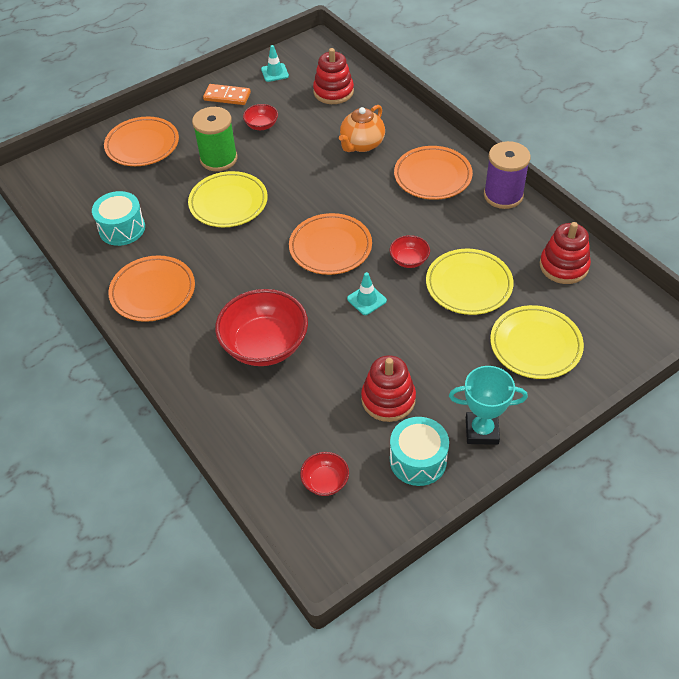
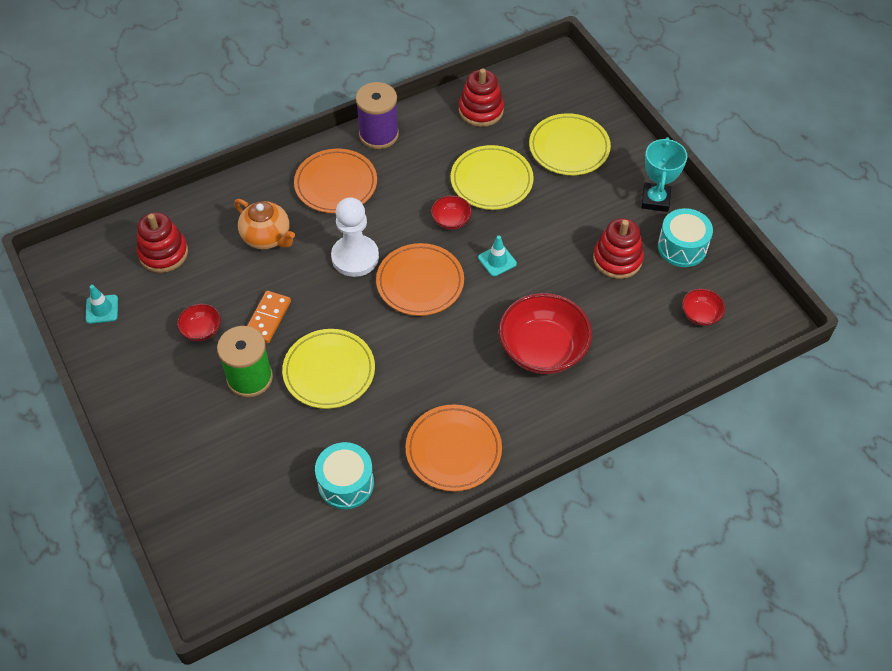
camera: 85 degrees left, 5 degrees up
orange plate [104,117,179,166] -> none
orange domino [203,84,251,105] -> orange domino moved to [247,291,291,343]
none -> white pawn [331,197,379,277]

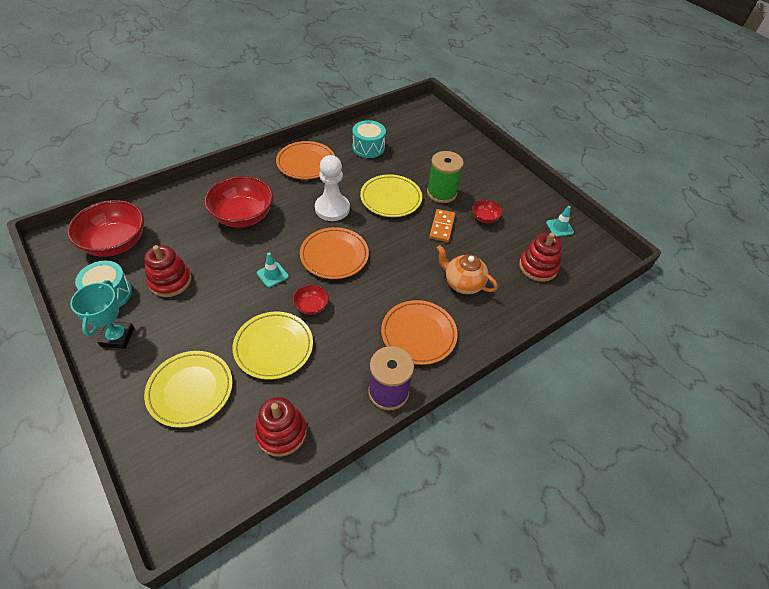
camera: 170 degrees right, 5 degrees down
white pawn [331,197,379,277] -> white pawn moved to [315,155,350,221]
red bowl [682,289,725,326] -> red bowl [67,200,144,257], size x2.10

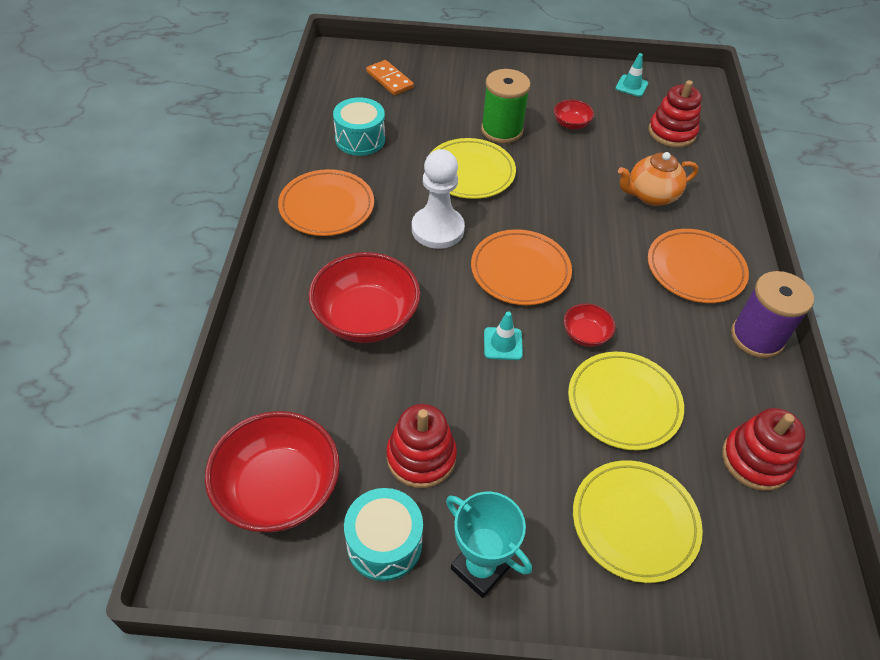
camera: 50 degrees left, 0 degrees up
orange domino [429,209,455,242] -> orange domino moved to [366,60,414,95]

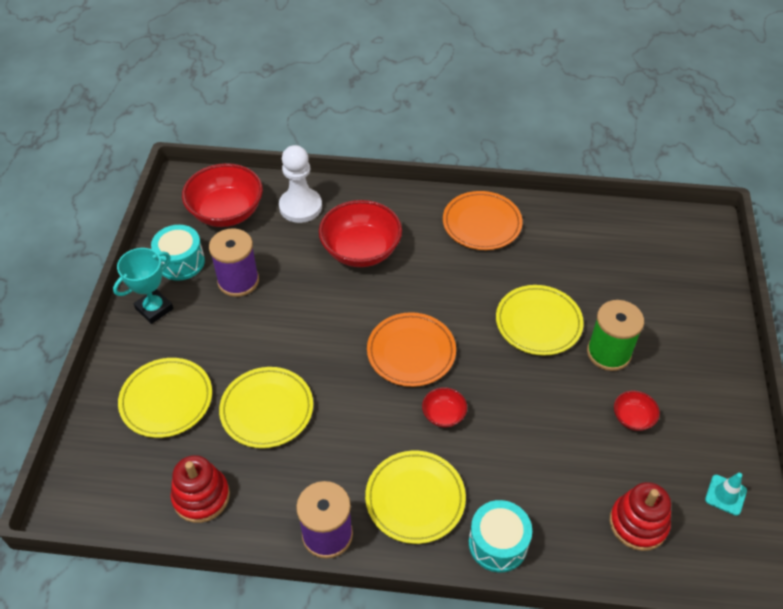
camera: 95 degrees right, 0 degrees up
turquoise drum [333,98,385,156] -> turquoise drum moved to [469,500,532,572]
orange domino [366,60,414,95] -> none
red stacking toy [386,404,457,488] -> purple spool [209,228,259,297]
white pawn [412,149,465,249] -> white pawn moved to [279,145,322,223]
turquoise traffic cone [484,311,523,360] -> none
red bowl [564,303,616,347] -> red bowl moved to [422,387,467,428]
orange teapot [618,152,698,206] -> none
orange plate [648,229,749,303] -> yellow plate [365,451,466,544]

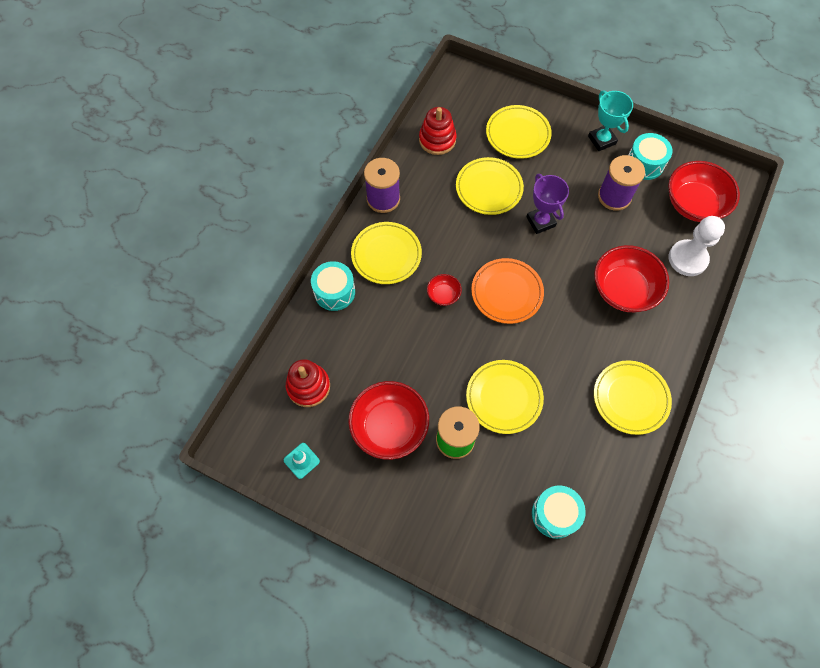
camera: 110 degrees right, 15 degrees up
orange plate [443,191,523,250] -> yellow plate [594,360,672,435]
red bowl [614,391,660,431] -> red bowl [348,381,429,460], size x2.10
none -> purple trophy [526,174,569,234]
none -> turquoise drum [532,485,586,539]

